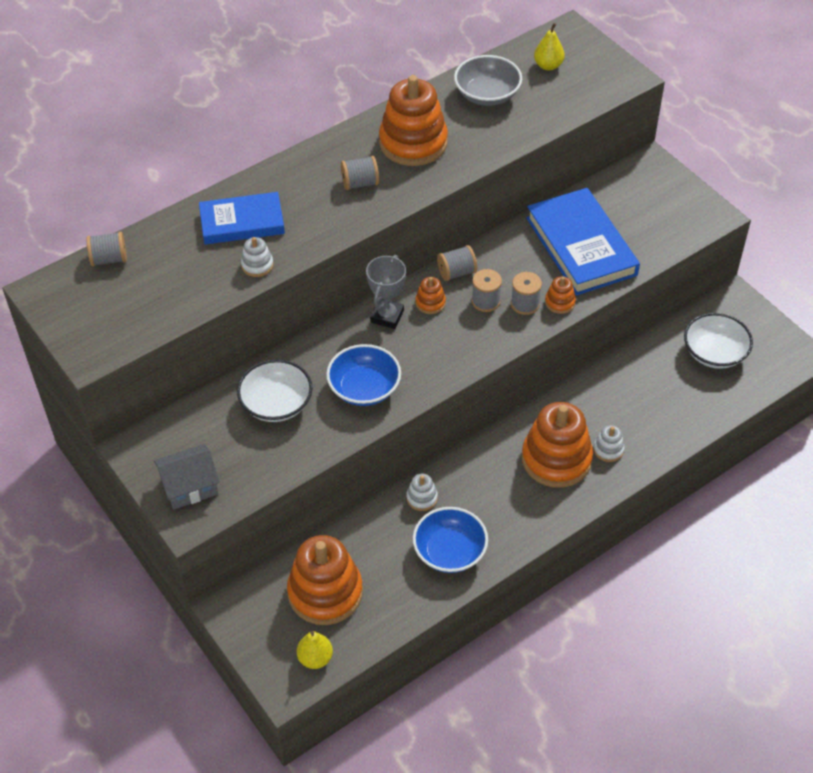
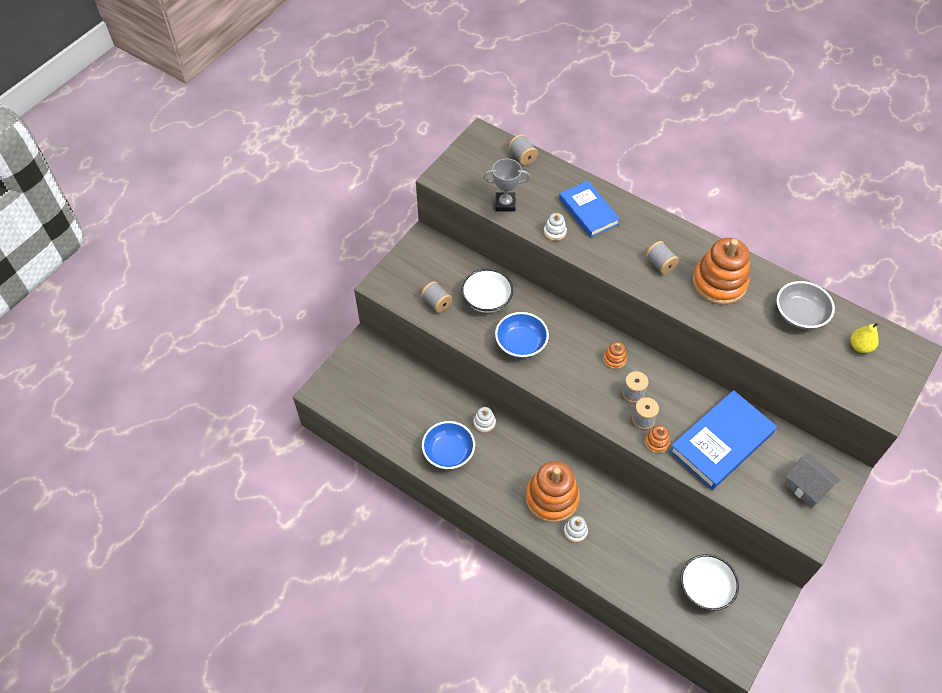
camera: 70 degrees right, 5 degrees up
grey house [154,444,220,509] -> grey house moved to [784,453,840,508]
orange stacking toy [287,535,363,625] -> none
yellow pear [297,631,333,669] -> none
grey trophy [366,255,406,329] -> grey trophy moved to [483,158,530,211]
grey spool [437,245,477,281] -> grey spool moved to [421,282,452,313]

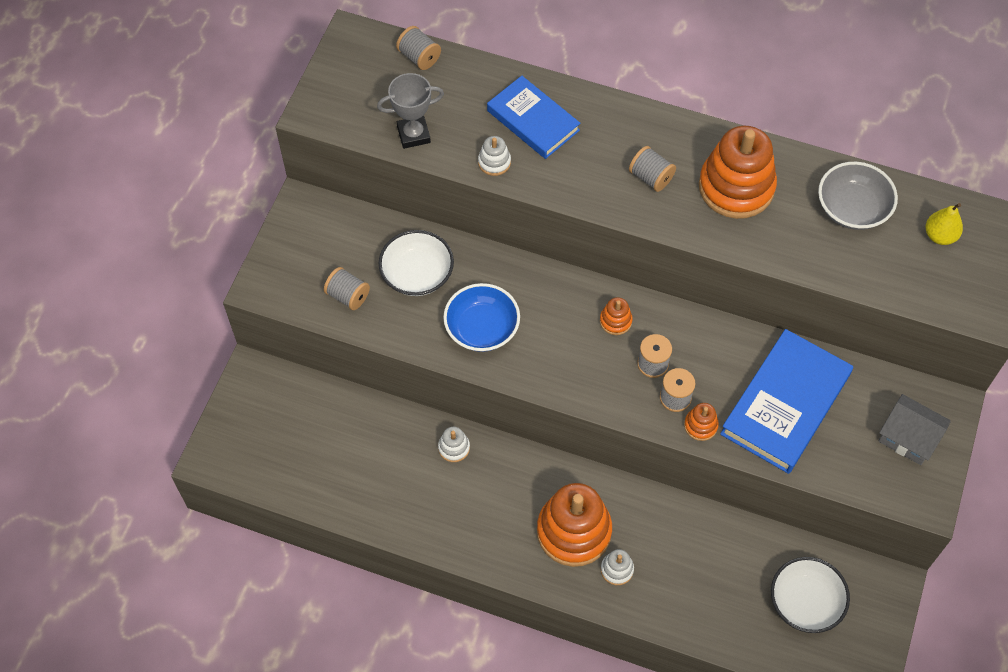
camera: 15 degrees left, 5 degrees up
blue bowl [422,421,475,469] -> none

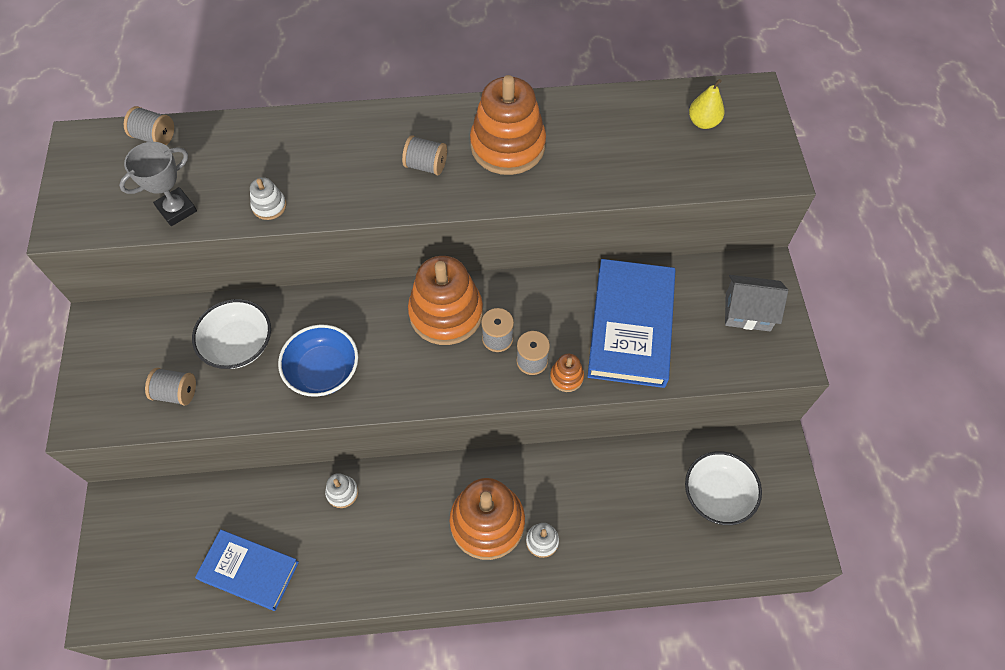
camera: 25 degrees left, 0 degrees up
blue book [487,76,580,159] -> blue book moved to [195,530,299,611]
orange stacking toy [600,297,633,335] -> orange stacking toy [408,256,483,345], size x2.29
grey bowl [818,162,898,230] -> none

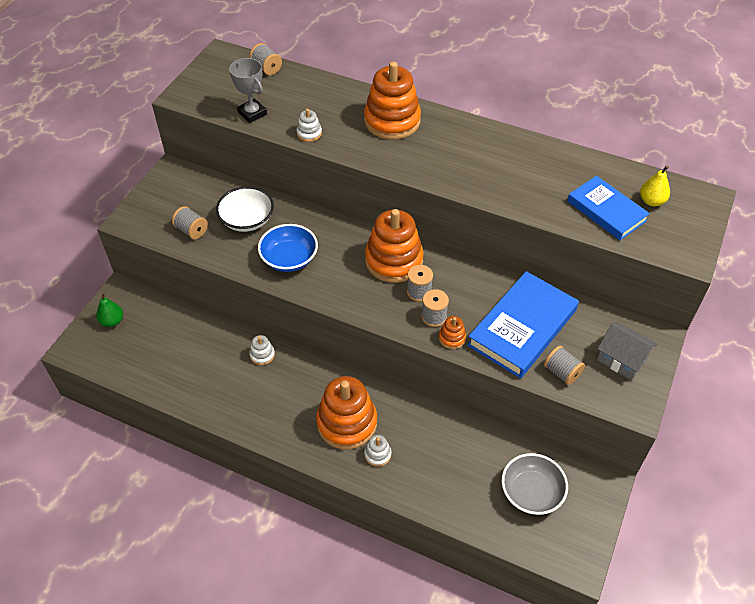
camera: 30 degrees right, 10 degrees down
grey trophy [119,142,197,226] -> grey trophy turned 60 degrees clockwise [229,58,267,123]
blue book [195,530,299,611] -> blue book moved to [567,176,650,240]
grey spool [402,135,447,176] -> grey spool moved to [544,346,585,385]
orange stacking toy [470,75,546,175] -> orange stacking toy moved to [364,62,421,140]
white bowl [685,451,762,525] -> grey bowl [502,453,568,515]
none -> green pear [96,293,123,327]

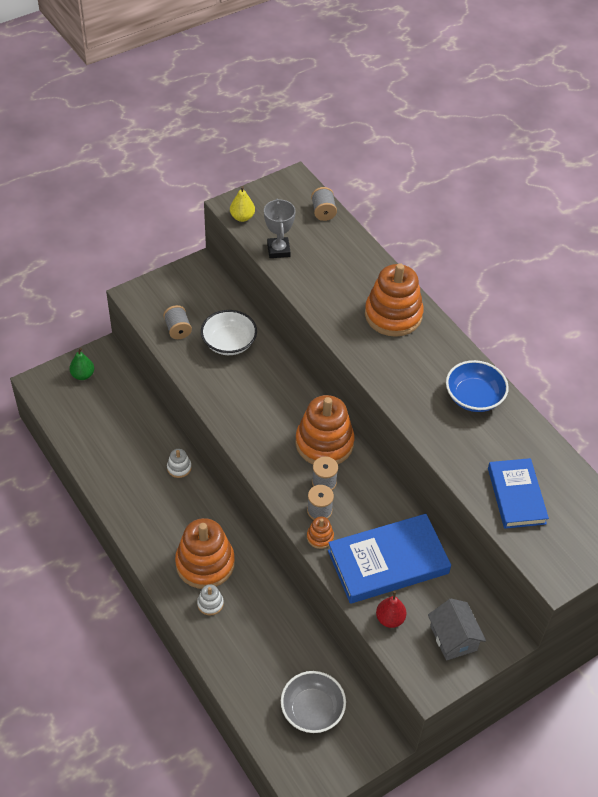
camera: 30 degrees right, 0 degrees up
blue bowl [258,224,318,272] -> blue bowl moved to [446,360,509,412]
white stacking toy [297,109,322,142] -> none
grey spool [544,346,585,385] -> red pear [376,591,406,628]
yellow pear [640,166,670,206] -> yellow pear moved to [230,186,255,222]

